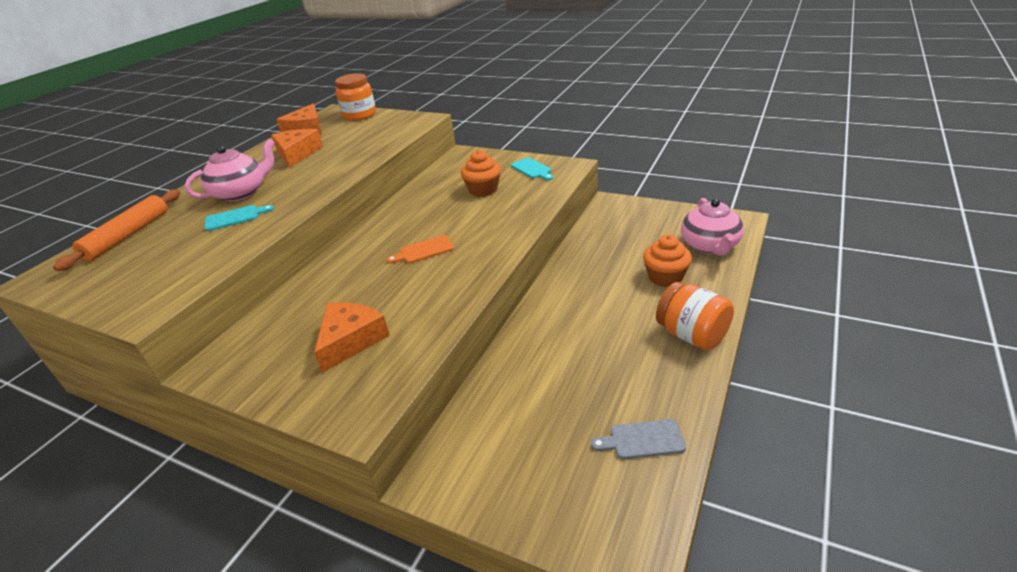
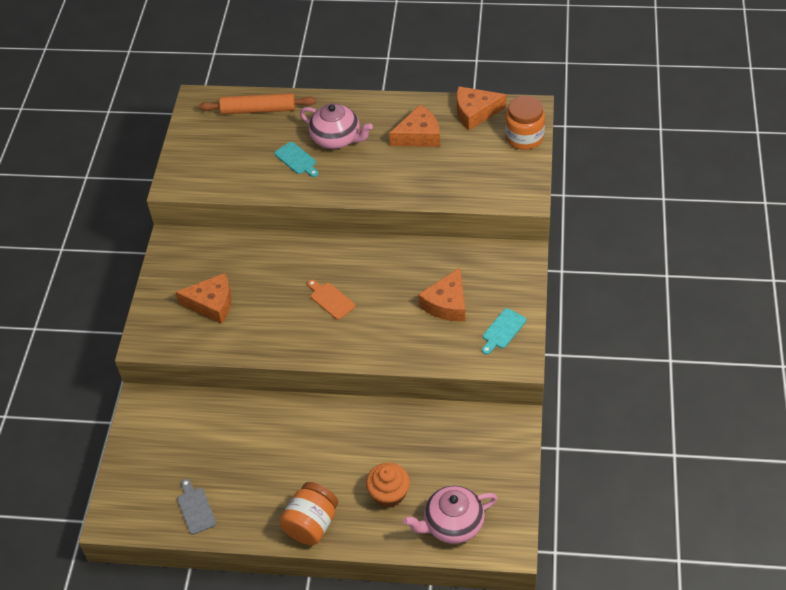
camera: 70 degrees right, 15 degrees up
orange cupcake [461,150,501,197] -> orange cheese [418,268,465,321]

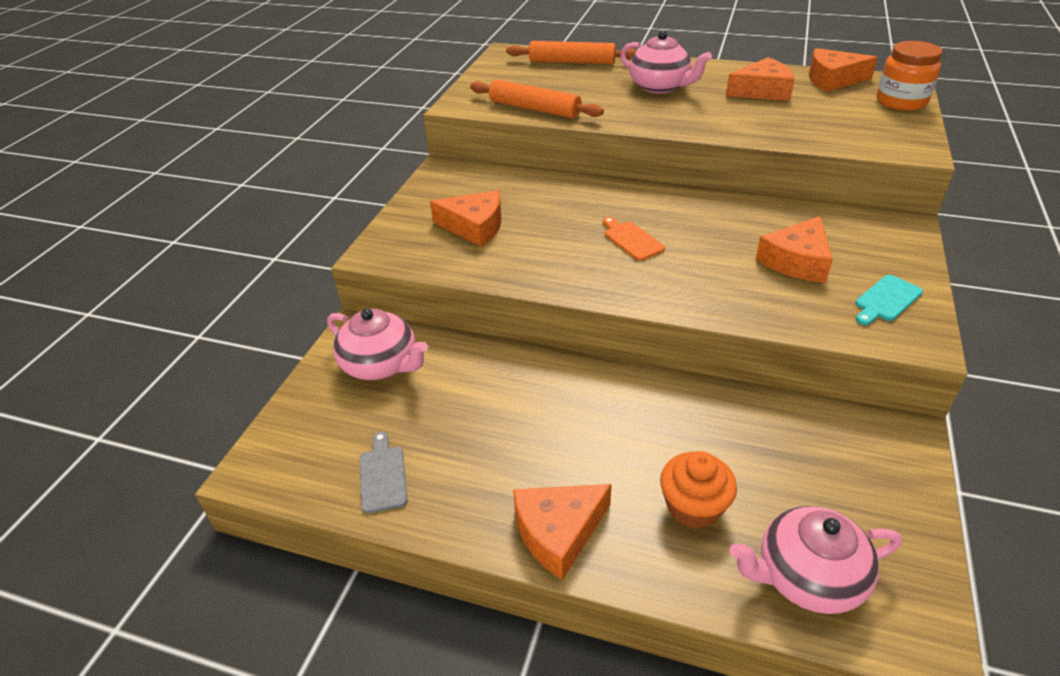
camera: 10 degrees right, 10 degrees down
turquoise cutting board [274,142,319,177] -> none
orange jar [279,482,338,545] -> orange cheese [513,484,612,580]
none -> pink teapot [327,309,428,380]
none -> orange rolling pin [470,79,604,118]

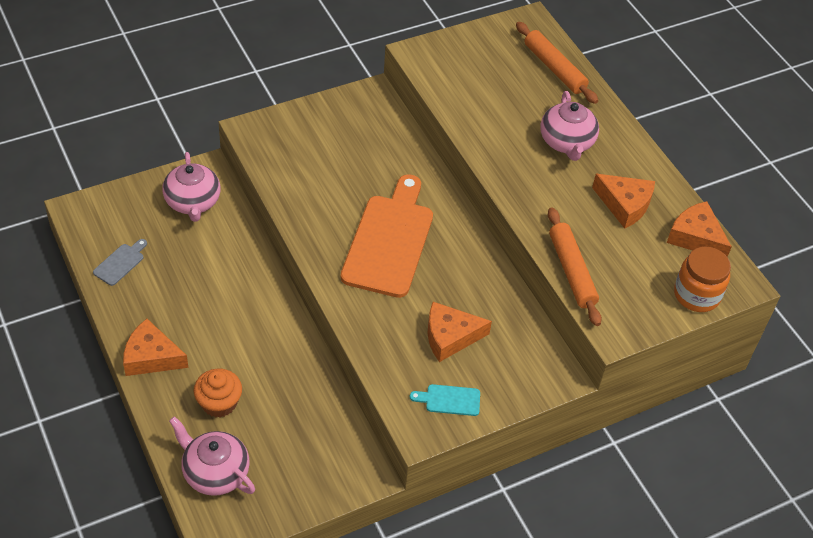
camera: 40 degrees right, 10 degrees up
orange cheese [430,190,502,247] -> none
orange rolling pin [470,79,604,118] -> orange rolling pin moved to [548,207,602,326]
orange cutting board [603,217,665,261] -> orange cutting board [341,174,433,298], size x2.42

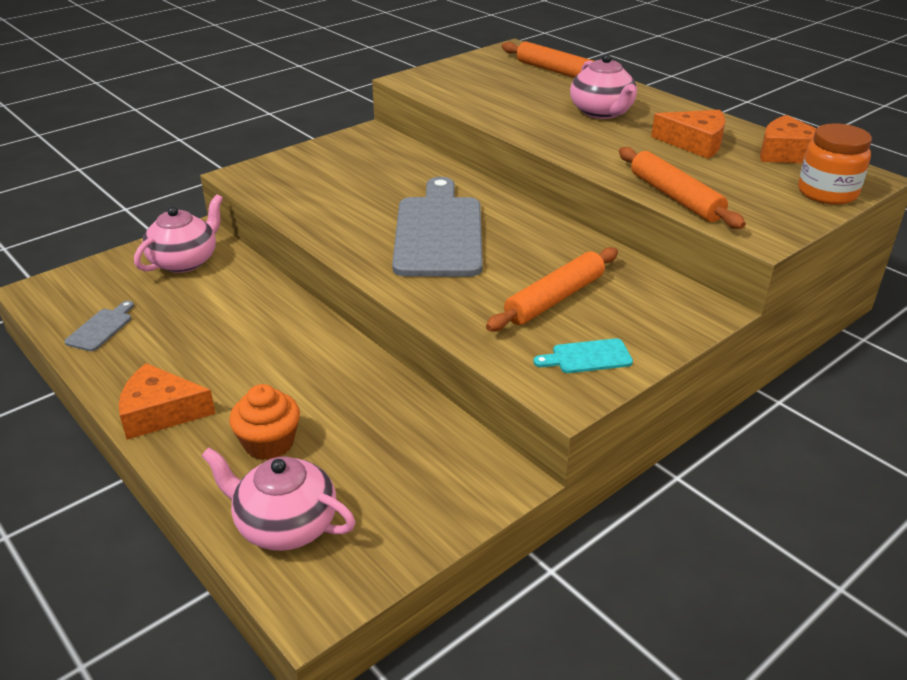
camera: 10 degrees left, 15 degrees down
pink teapot [162,152,220,222] -> pink teapot turned 120 degrees counterclockwise [134,194,223,273]
orange cutting board [341,174,433,298] -> grey cutting board [392,177,483,277]
orange cheese [428,302,492,362] -> orange rolling pin [486,247,618,331]

